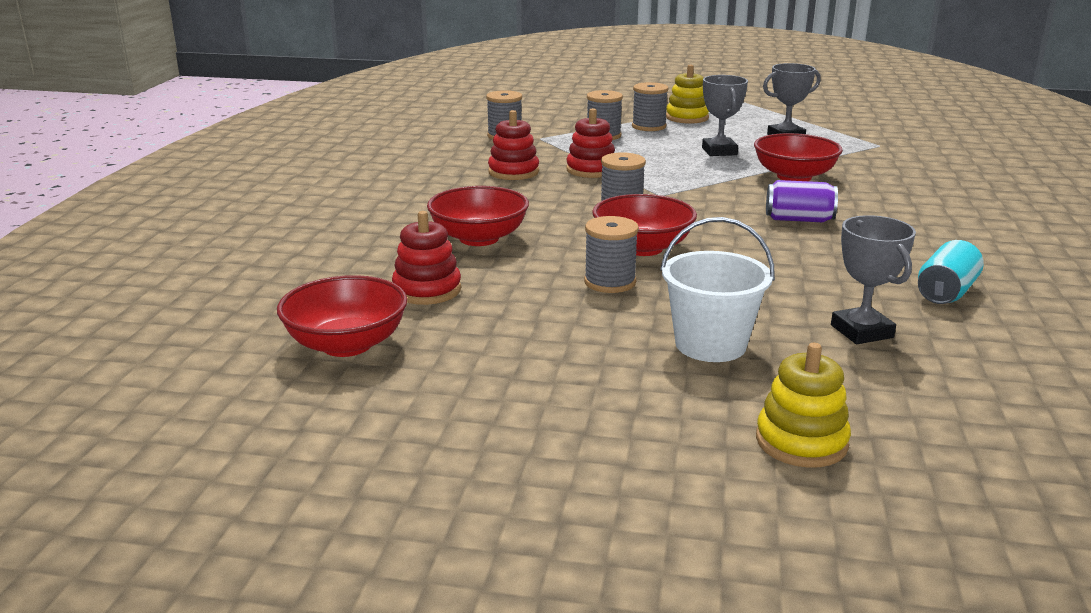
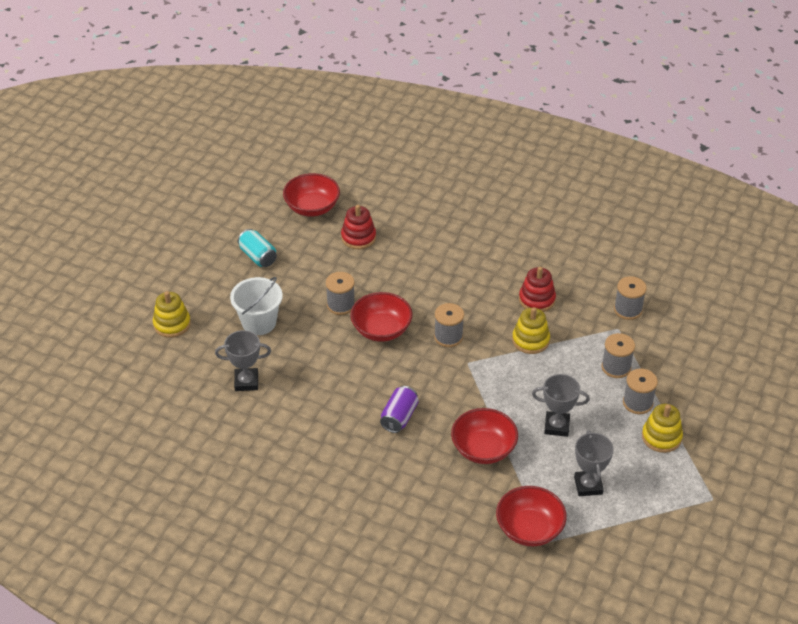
camera: 105 degrees right, 20 degrees up
red bowl [427,186,529,246] -> red bowl moved to [496,486,567,546]
red stacking toy [566,108,615,178] -> yellow stacking toy [512,307,550,354]
turquoise can [918,240,984,304] -> turquoise can moved to [238,229,277,267]

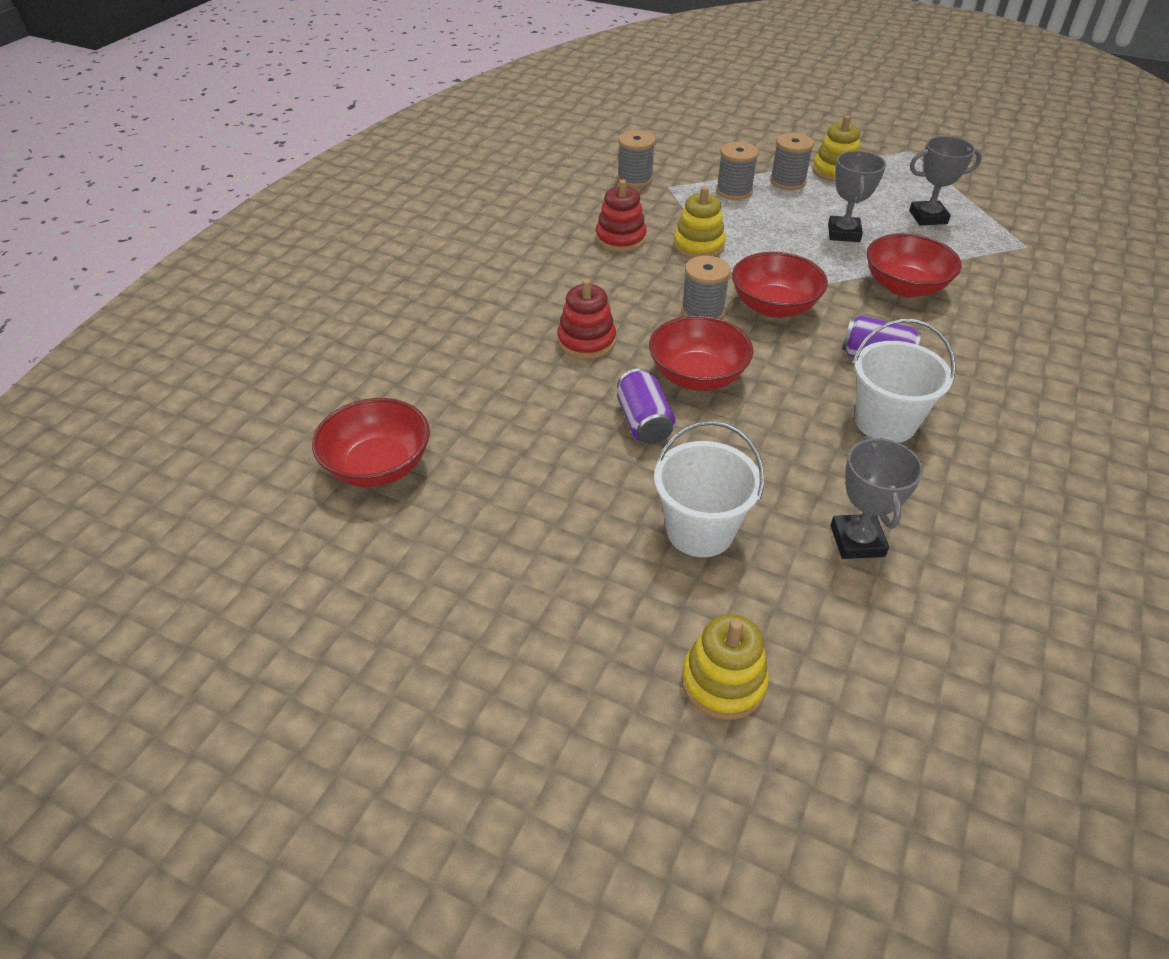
camera: 90 degrees left, 0 degrees up
turquoise can [238,229,277,267] -> none
grey spool [326,272,355,315] -> purple can [617,368,675,444]
red stacking toy [341,205,376,249] -> red stacking toy moved to [557,279,616,359]
red bowl [496,486,567,546] -> red bowl moved to [732,252,828,318]
none -> white bucket [853,319,956,443]

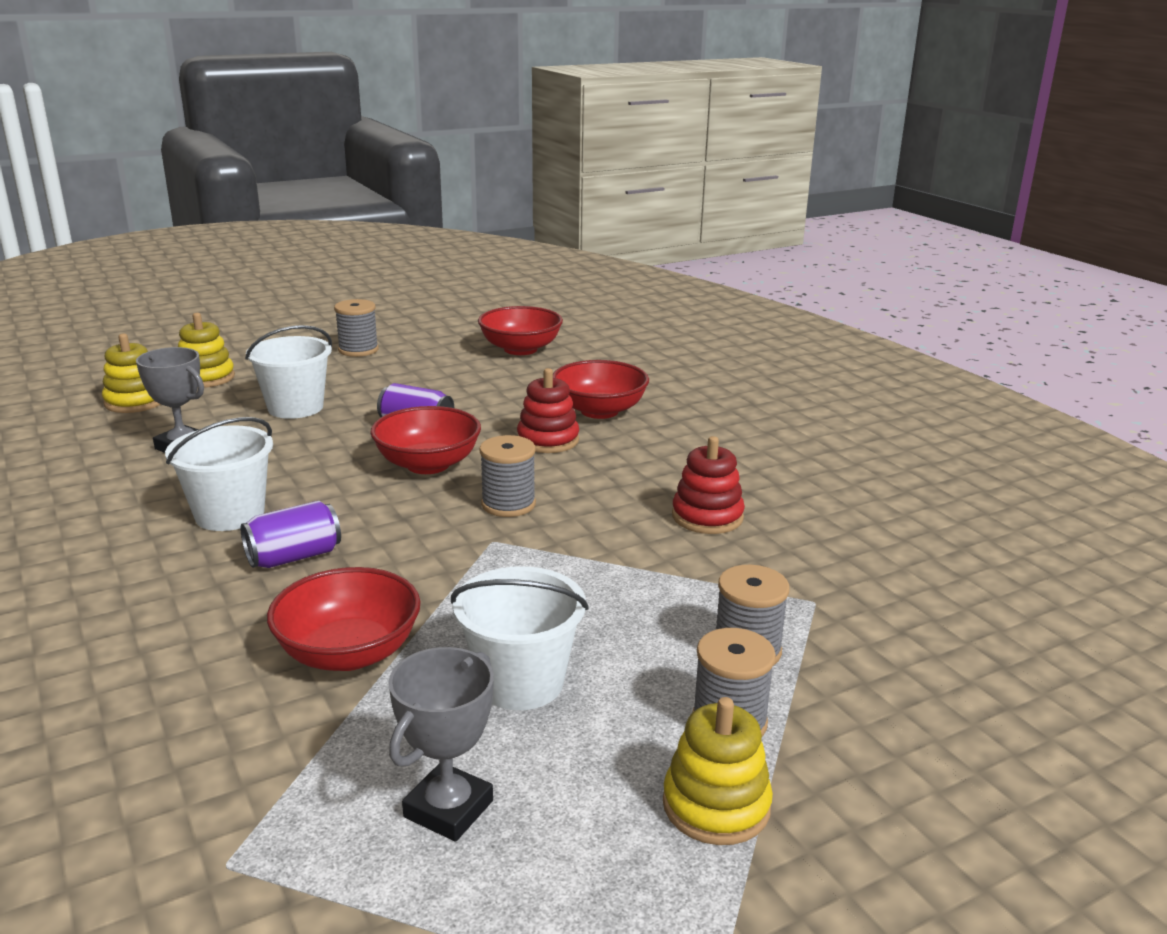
camera: 125 degrees right, 20 degrees down
grey spool [617,130,656,187] -> grey spool moved to [334,299,379,357]
yellow stacking toy [673,186,726,259] -> yellow stacking toy moved to [102,333,161,413]
red bowl [732,252,828,318] -> red bowl moved to [553,360,649,419]
grey trophy [828,151,886,242] -> white bucket [451,566,589,710]

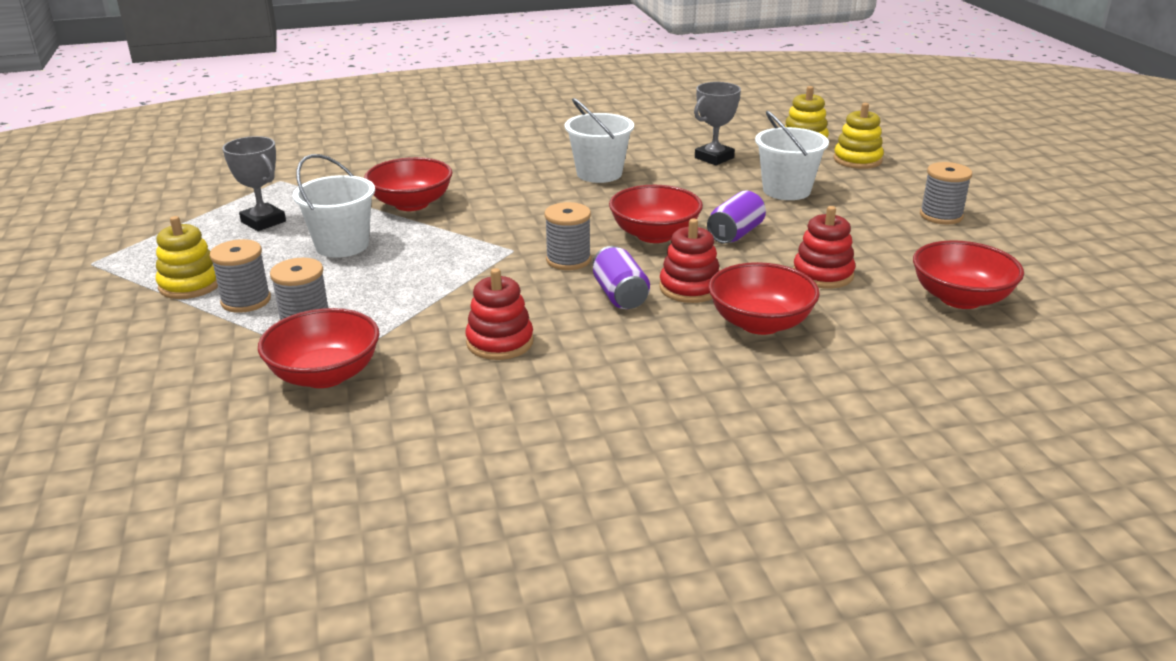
camera: 105 degrees right, 5 degrees up
purple can [241,501,341,568] -> purple can moved to [593,246,650,309]
none -> red bowl [258,308,380,388]
none -> red stacking toy [793,206,855,288]

